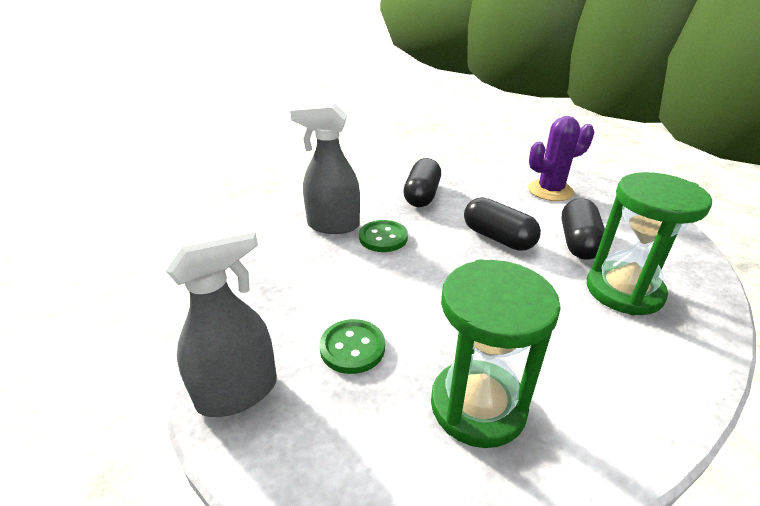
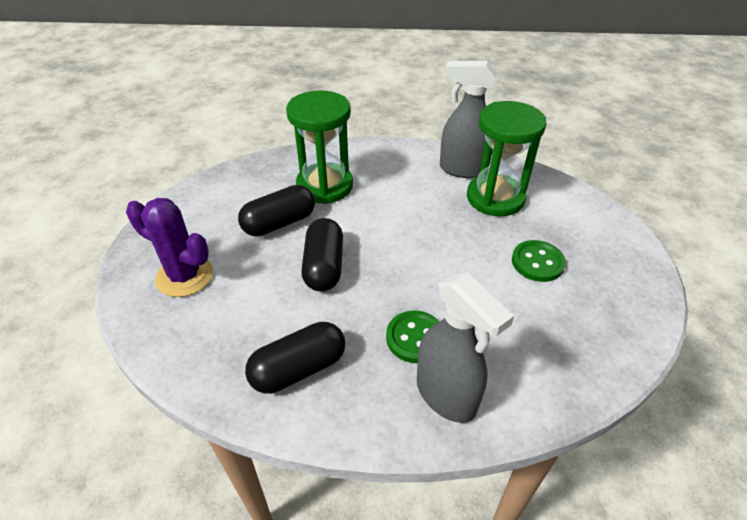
camera: 135 degrees left, 10 degrees up
grey spray bottle [160,222,277,417] -> grey spray bottle moved to [440,61,497,178]

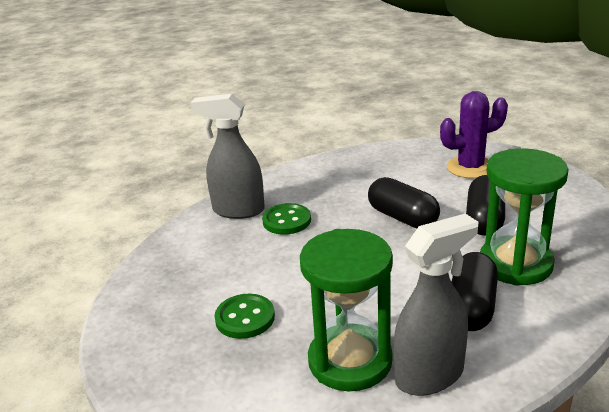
camera: 140 degrees right, 15 degrees down
black capsule [245,322,345,394] -> black capsule moved to [452,252,498,331]

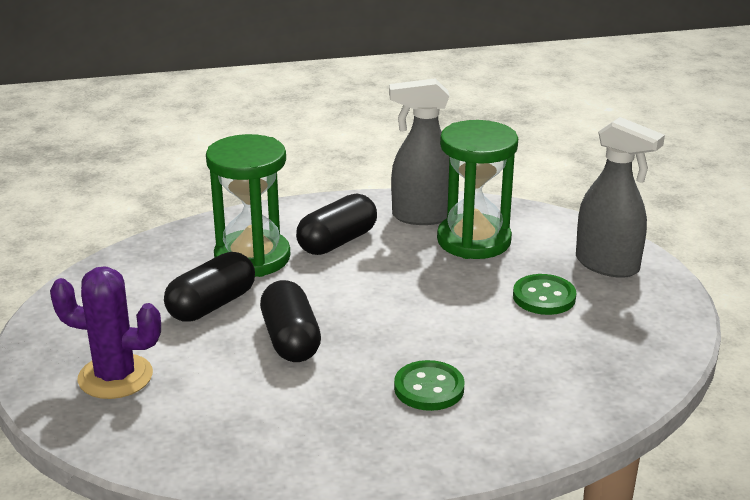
camera: 155 degrees left, 0 degrees up
grey spray bottle [191,94,265,219] -> grey spray bottle moved to [576,117,665,278]

